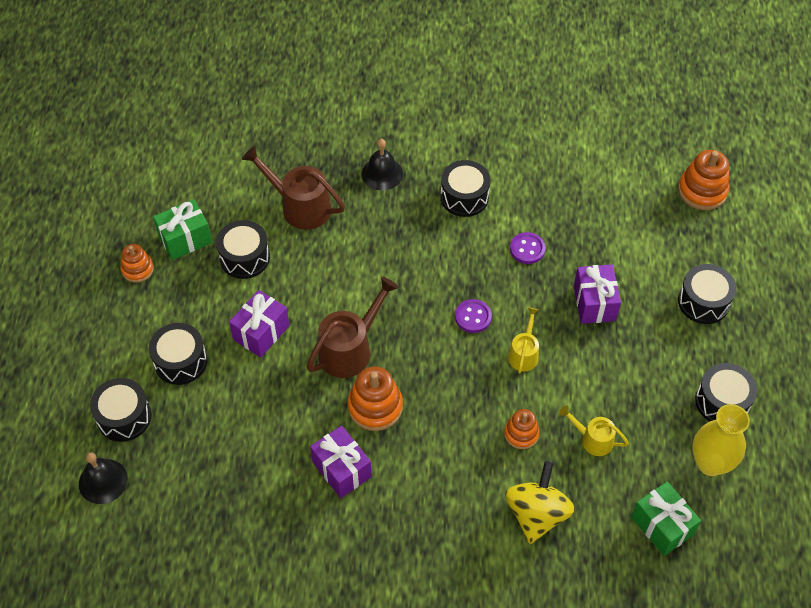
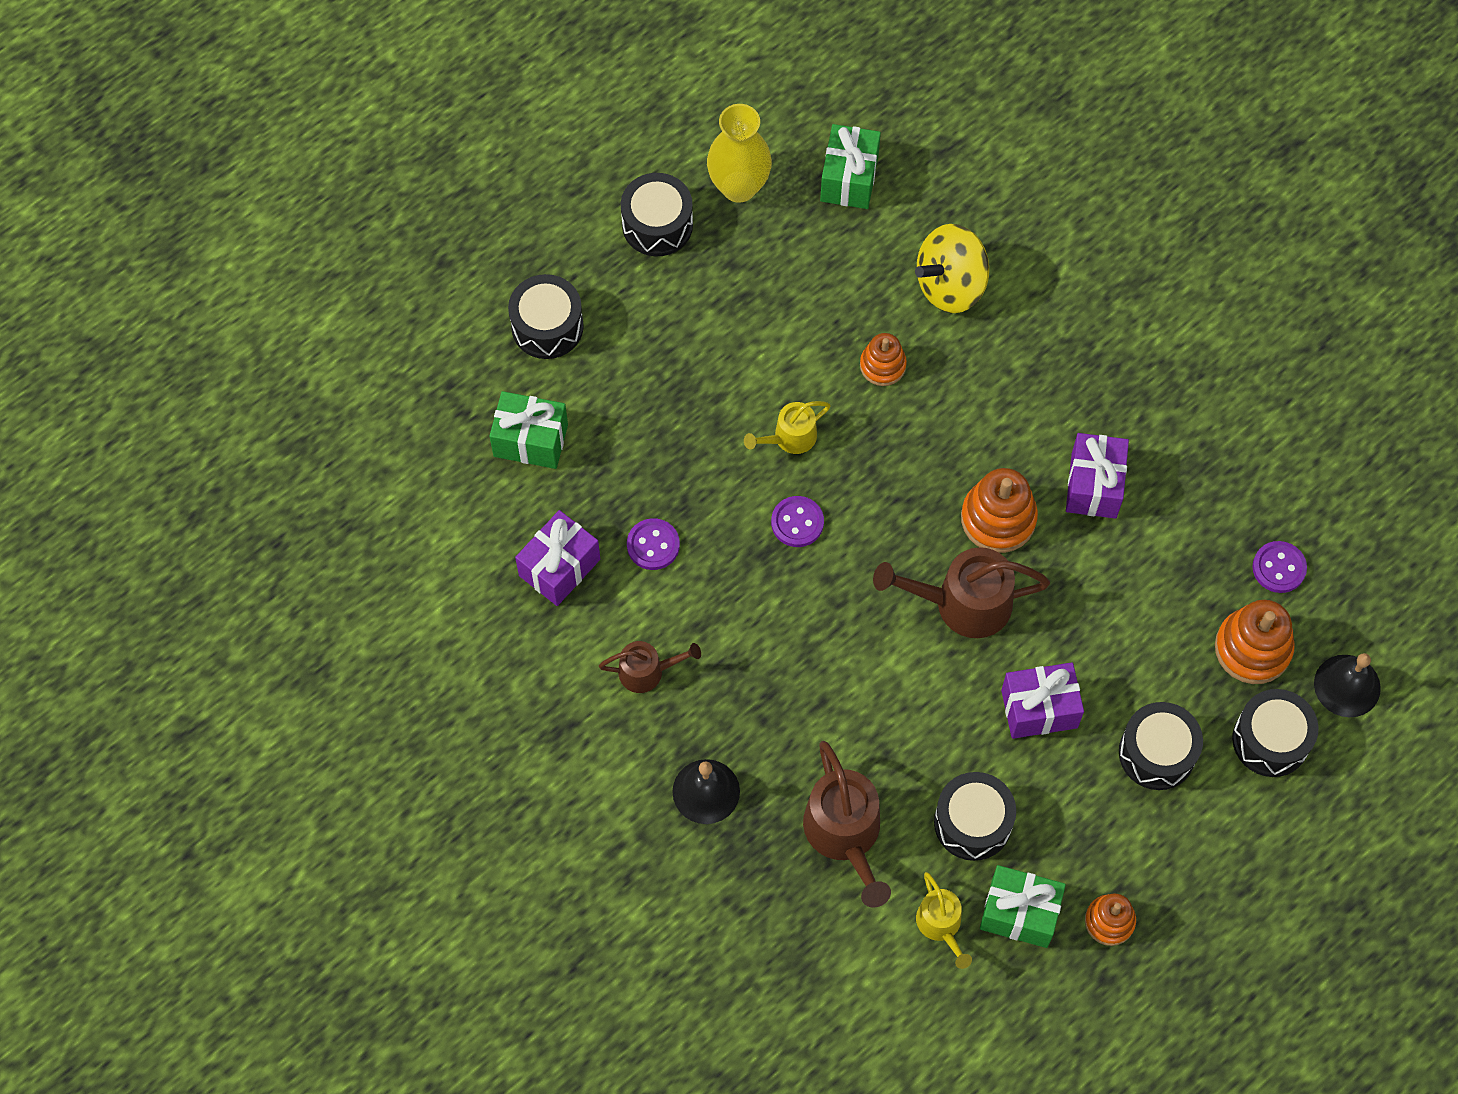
camera: 135 degrees left, 10 degrees up
black drum [440,160,491,217] -> brown watering can [599,641,701,693]
yellow watering can [559,406,629,456] -> yellow watering can moved to [916,872,972,969]
purple gift [574,264,621,324] -> purple gift moved to [515,510,600,606]
orange stacking toy [678,150,730,210] -> orange stacking toy moved to [1215,600,1295,684]
none -> green gift [490,391,568,469]
none -> purple button [1252,541,1307,593]

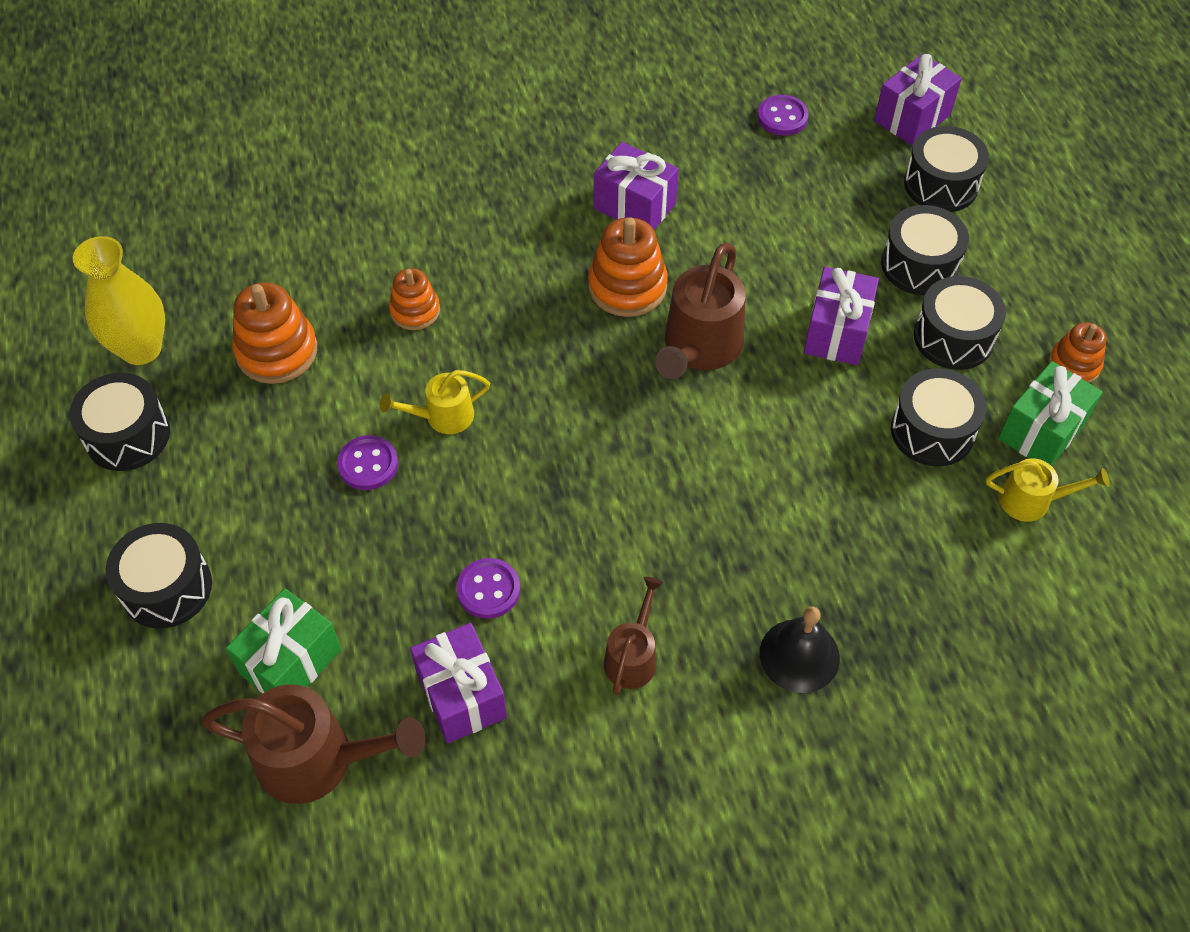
camera: 65 degrees left, 10 degrees down
yellow watering can [744,401,831,454] -> yellow watering can turned 75 degrees clockwise [380,370,490,434]
purple button [771,496,824,547] -> purple button moved to [337,435,398,490]
brown watering can [803,741,891,908] -> brown watering can moved to [201,684,426,804]
green gift [820,124,881,209] -> none
yellow spinning top [915,224,989,313] -> none
orange stacking toy [1215,600,1295,684] -> orange stacking toy moved to [233,282,317,384]
black bell [1314,653,1381,717] -> purple gift [874,54,962,146]
none -> black drum [914,276,1006,370]

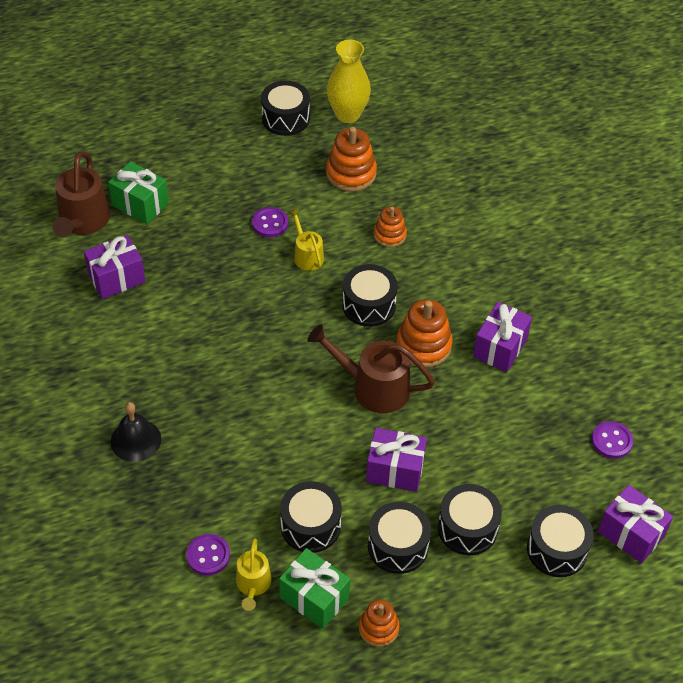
camera: 85 degrees right, 5 degrees down
black drum [106,523,212,629] -> black drum moved to [342,264,398,327]
purple button [456,558,520,619] -> purple button moved to [186,534,230,576]
brown watering can [604,577,663,695] -> none

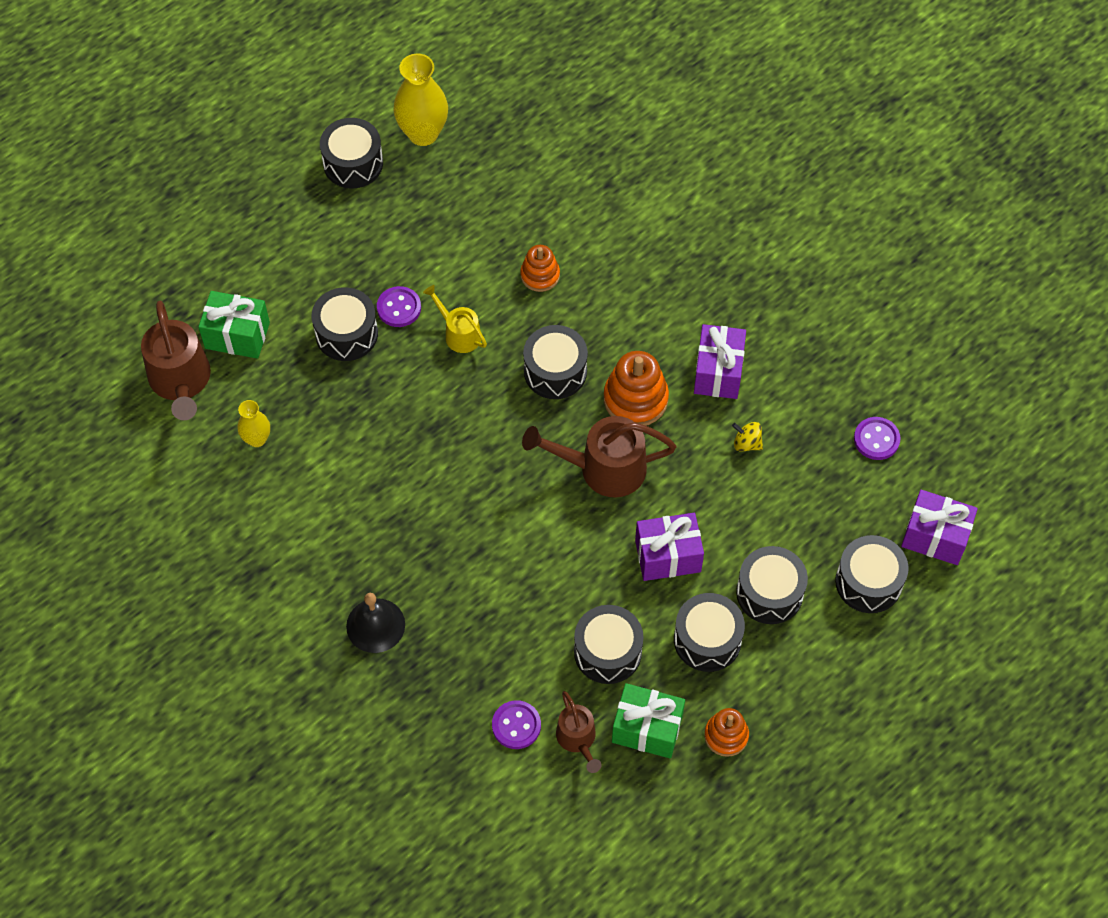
camera: 20 degrees left, 10 degrees up
purple gift [84,235,146,299] -> yellow vase [238,400,270,447]
yellow watering can [236,538,271,611] -> brown watering can [556,691,602,773]
orange stacking toy [326,127,377,192] -> none
none -> black drum [311,287,378,361]
none -> yellow spinning top [732,422,763,452]

